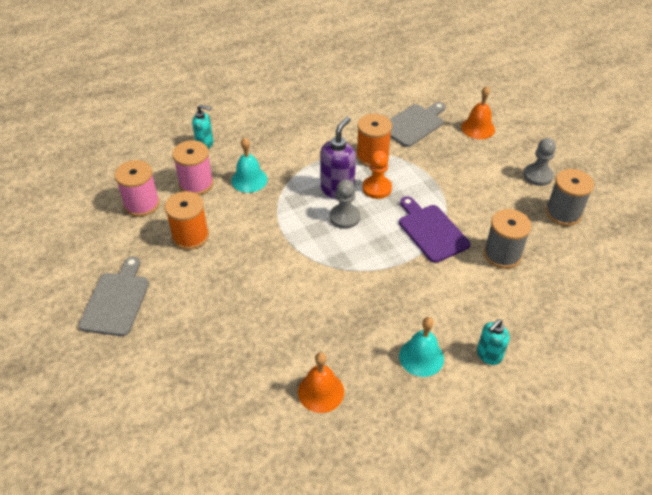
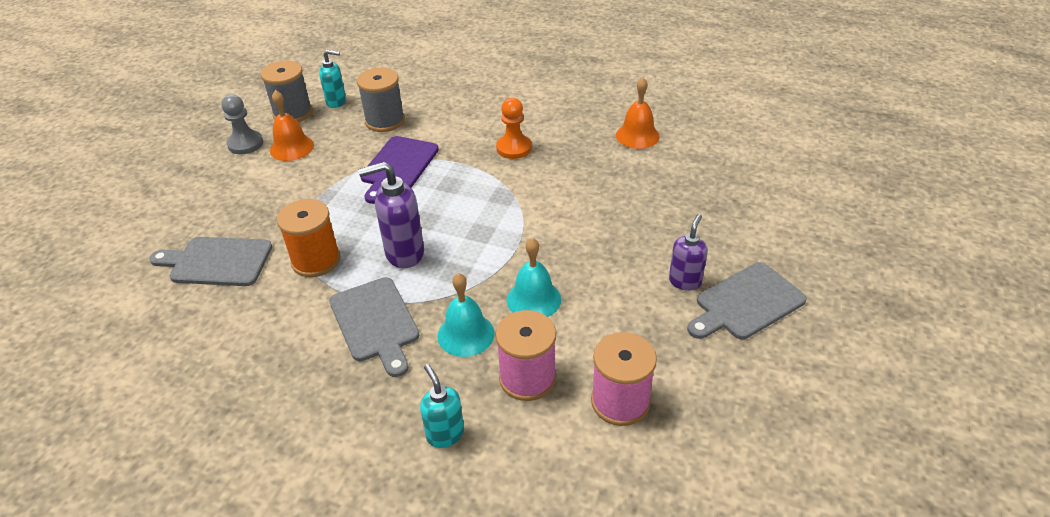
camera: 130 degrees left, 5 degrees down
orange spool [165,191,209,250] -> none
grey pawn [330,179,360,229] -> none
orange pawn [363,151,392,199] -> orange pawn moved to [496,98,532,159]
turquoise bell [399,317,444,377] -> turquoise bell moved to [507,238,561,317]
orange bell [461,86,495,139] -> orange bell moved to [270,90,314,161]
turquoise soap dispenser [477,319,510,365] -> turquoise soap dispenser moved to [319,50,346,108]
none -> grey cutting board [329,277,419,377]
none -> purple soap dispenser [669,214,708,291]

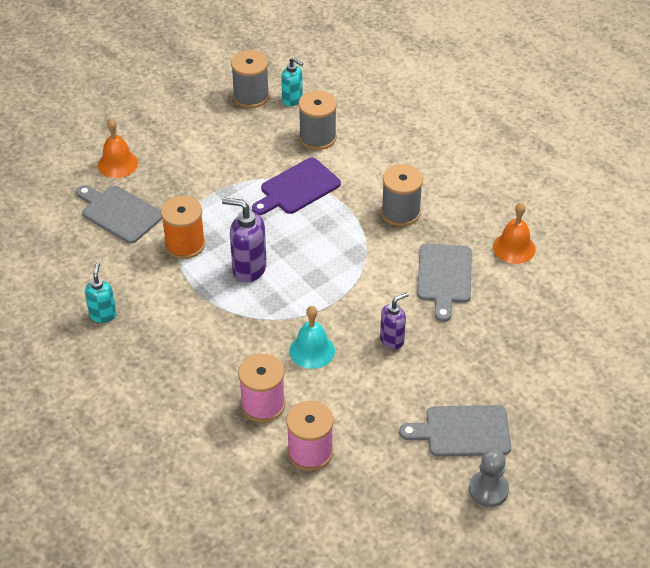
camera: 30 degrees right, 5 degrees up
grey pawn [221,94,263,154] -> grey pawn moved to [469,449,509,507]
orange bell [270,90,314,161] -> orange bell moved to [98,118,138,178]
grey cutting board [329,277,419,377] -> grey cutting board moved to [417,243,472,322]
turquoise soap dispenser [420,364,464,448] -> turquoise soap dispenser moved to [85,263,117,323]
turquoise bell [437,273,494,357] -> none
orange pawn [496,98,532,159] -> grey spool [381,164,423,226]
purple soap dispenser [669,214,708,291] -> purple soap dispenser moved to [380,293,409,349]

